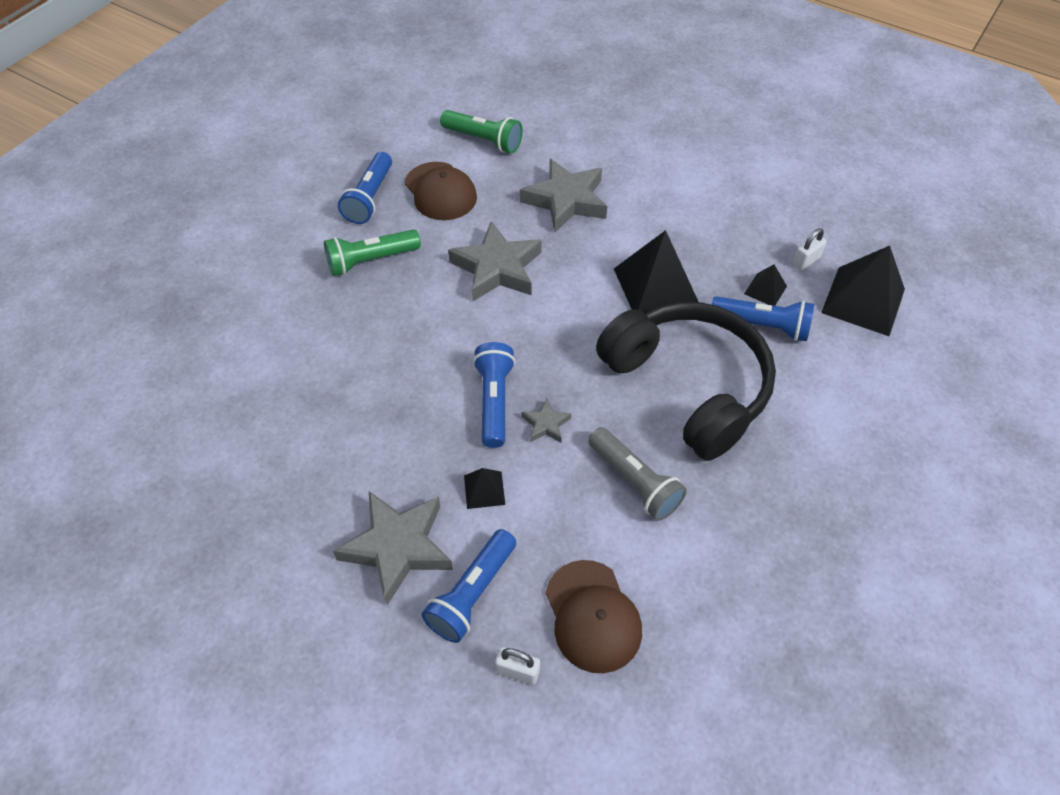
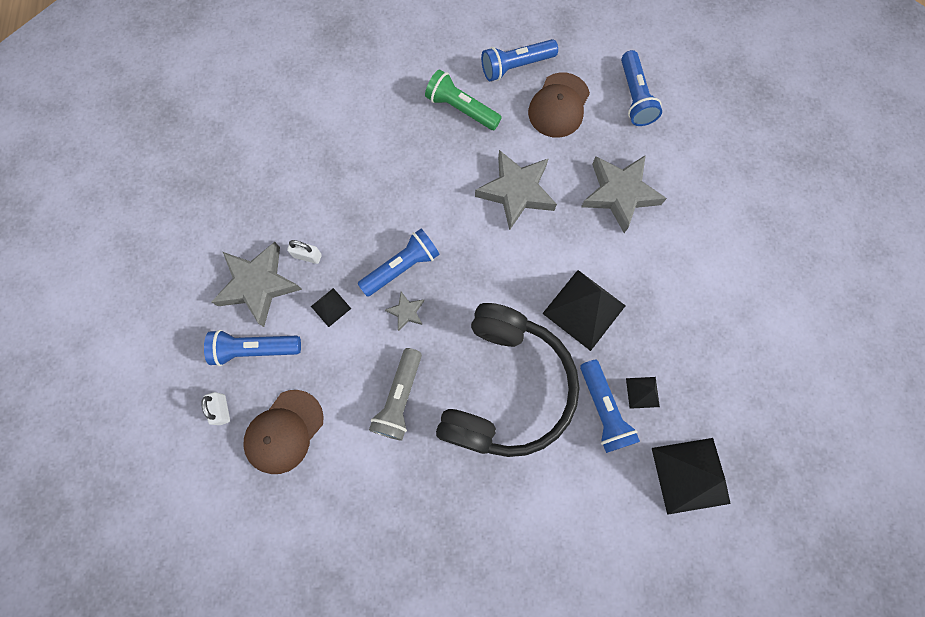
camera: 55 degrees right, 20 degrees up
green flashlight [440,110,523,153] -> blue flashlight [621,50,662,126]
white padlock [792,228,827,270] -> white padlock moved to [287,240,322,264]

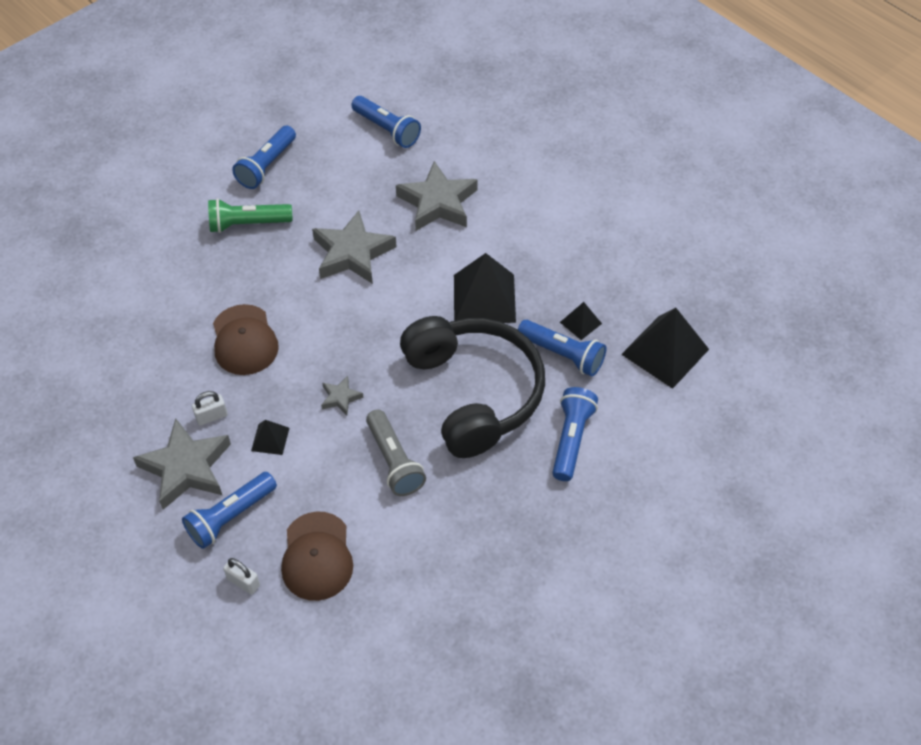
camera: 40 degrees left, 20 degrees down
blue flashlight [358,229,440,297] -> blue flashlight moved to [552,387,598,481]
brown cap [528,73,590,138] -> brown cap moved to [213,304,279,375]

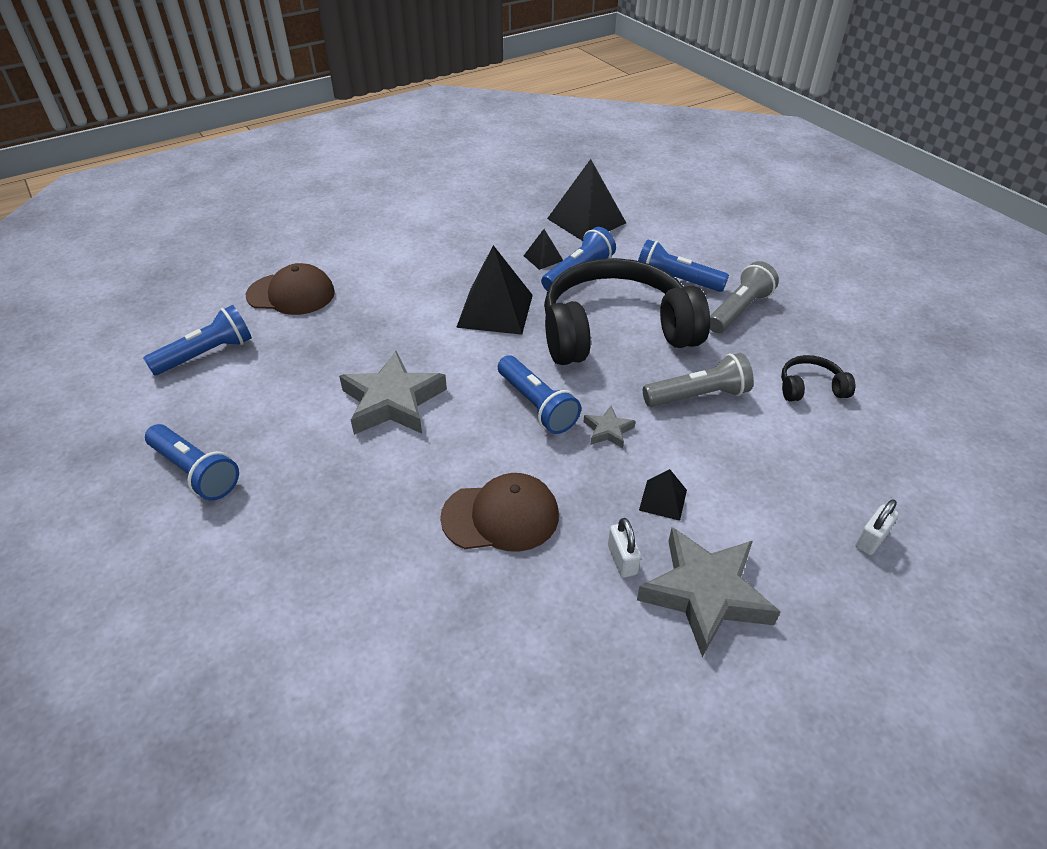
camera: 80 degrees left, 10 degrees down
blue flashlight [182,472,277,549] -> blue flashlight moved to [498,355,581,434]
green flashlight [208,198,292,233] -> none
brown cap [281,511,353,601] -> brown cap moved to [246,263,335,315]
grey star [396,161,478,231] -> none
none -> grey flashlight [710,261,779,333]
none -> black headphones [781,355,855,401]

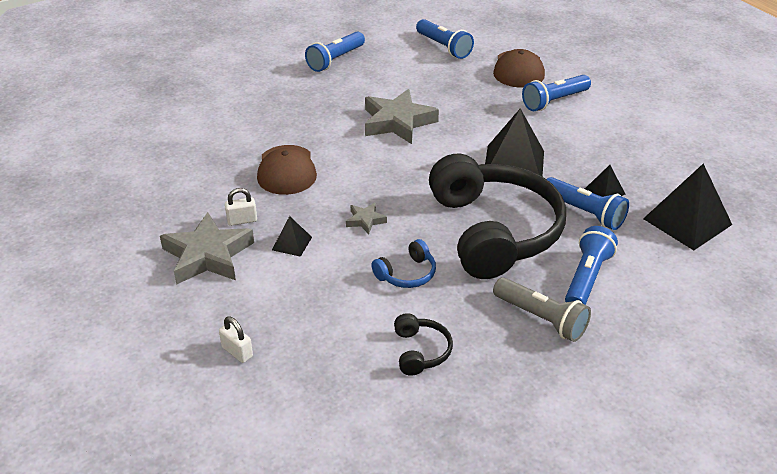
camera: 90 degrees right, 5 degrees down
blue flashlight [498,355,581,434] -> blue flashlight moved to [522,75,591,111]
grey flashlight [643,353,754,407] -> blue headphones [371,239,436,288]

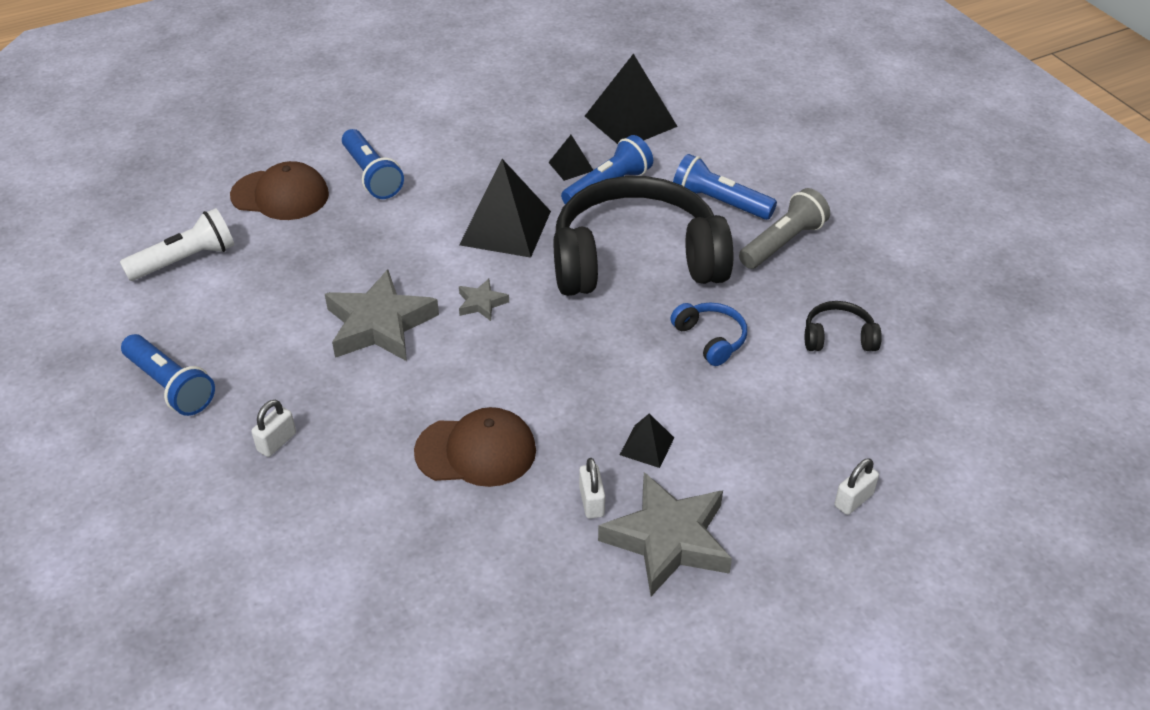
camera: 85 degrees left, 5 degrees up
grey star [346,203,387,234] -> grey star moved to [459,279,509,321]
blue flashlight [416,19,474,59] -> white flashlight [120,208,234,281]
none -> white padlock [251,400,296,457]

